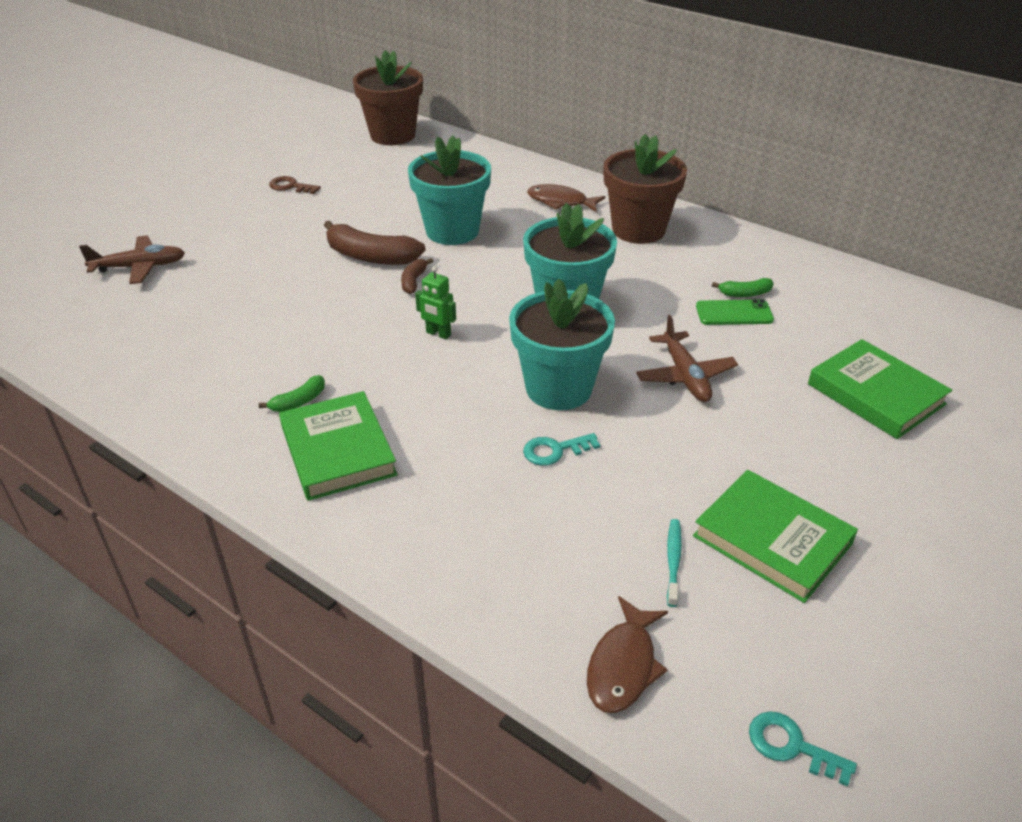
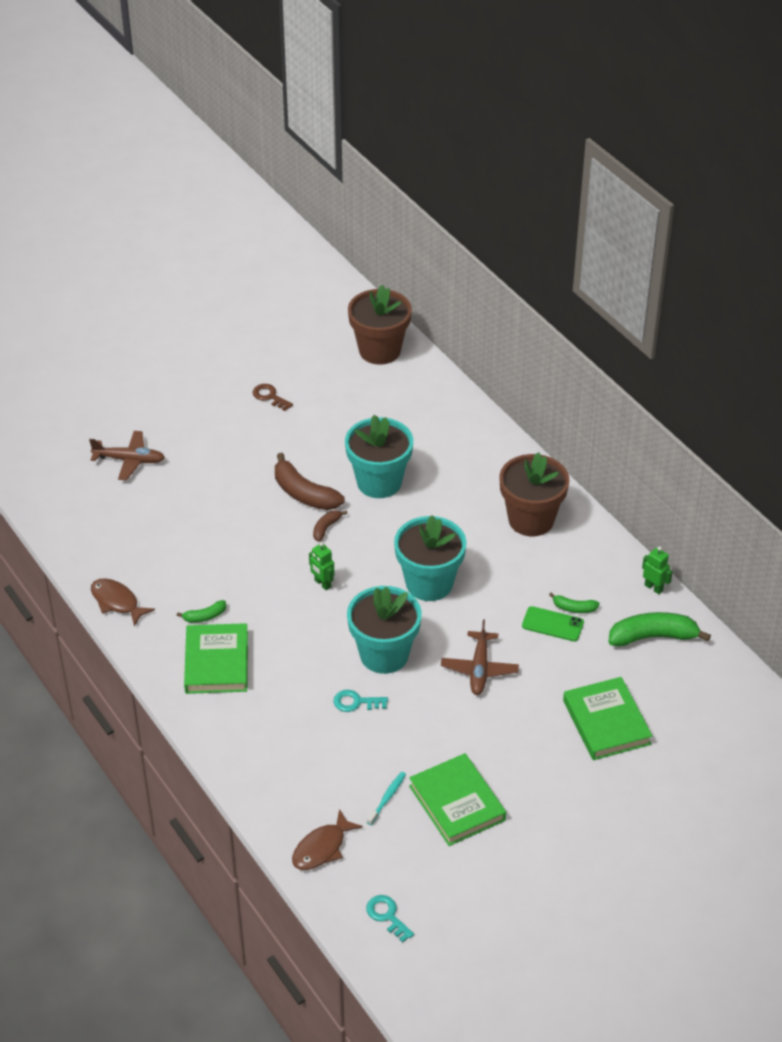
camera: 20 degrees right, 5 degrees up
brown fish [527,184,605,212] -> brown fish moved to [91,578,155,627]
none -> green banana [609,612,711,647]
none -> green robot [642,546,673,594]

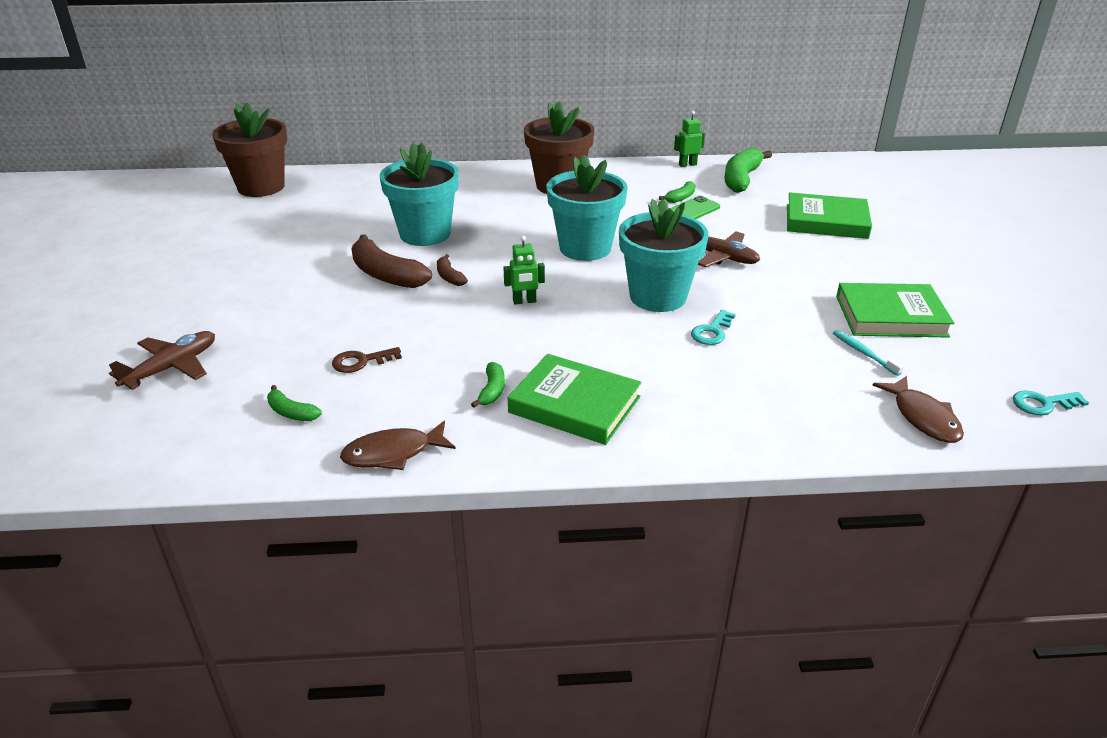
camera: 60 degrees left, 10 degrees down
brown key [252,384,293,411] -> brown key moved to [332,347,402,373]
brown banana [275,453,345,510] -> brown banana turned 60 degrees clockwise [351,234,432,288]
none -> green banana [267,385,322,421]

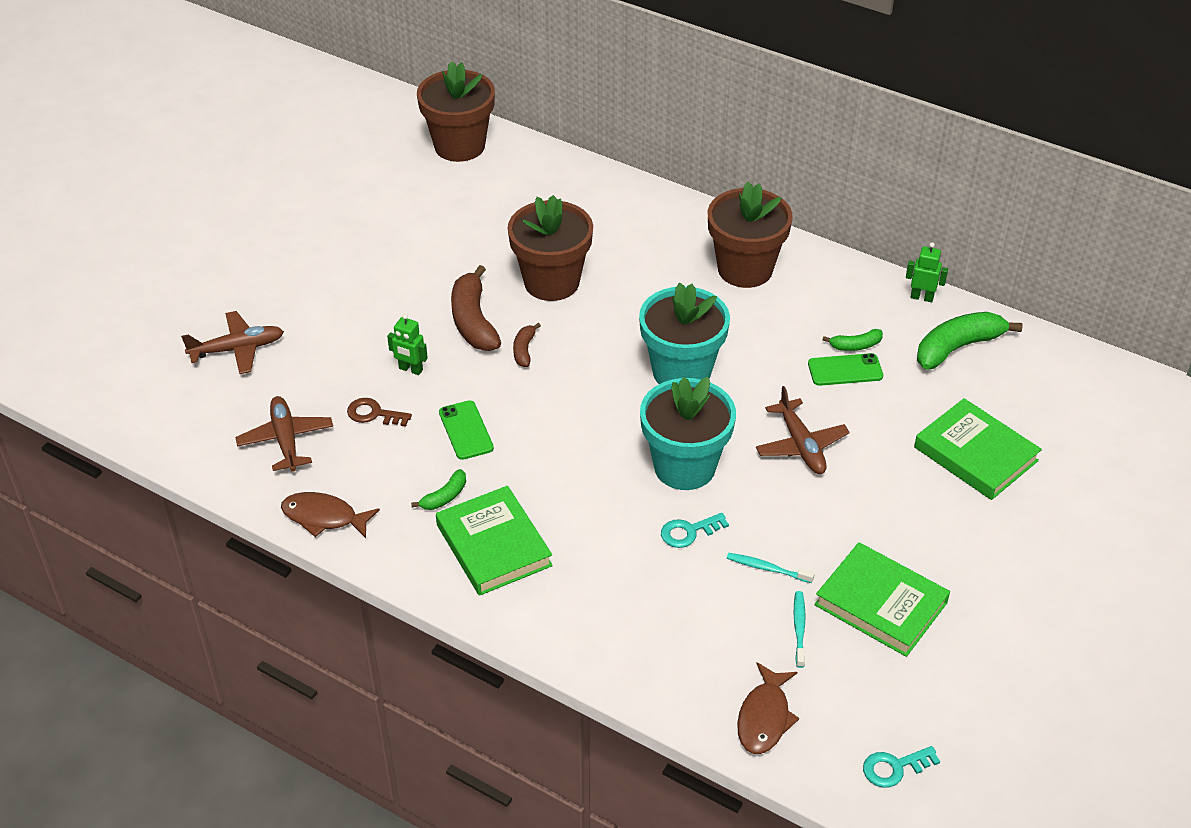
camera: 35 degrees right, 10 degrees up
green banana [267,385,322,421] -> brown plane [235,396,333,472]
turquoise flower pot [379,143,459,246] -> brown flower pot [508,195,593,301]
green robot [503,236,545,304] -> green robot moved to [387,314,428,375]
turquoise key [1013,390,1089,415] -> turquoise key turned 45 degrees counterclockwise [863,746,940,788]
none -> green phone [439,400,494,460]
none -> turquoise toothbrush [727,553,815,583]

